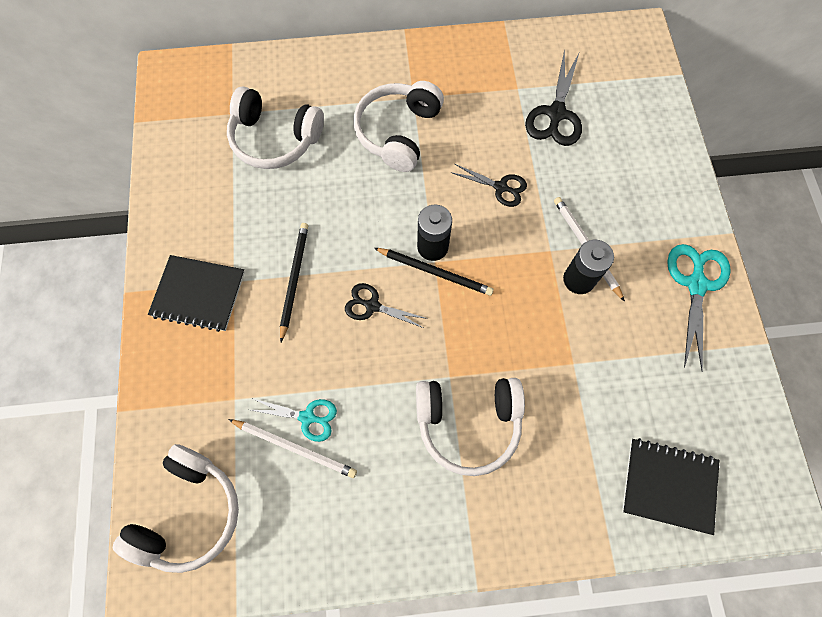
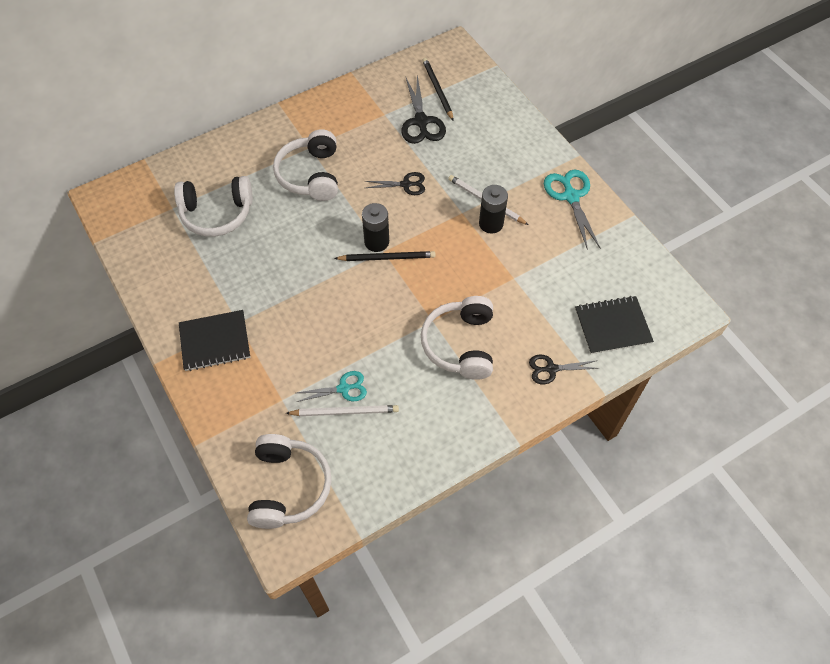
camera: 25 degrees left, 10 degrees down
black pencil [280,223,308,342] -> black pencil moved to [422,58,454,121]
black scissors [345,283,428,328] -> black scissors moved to [529,355,600,384]
white headphones [416,378,525,476] -> white headphones turned 120 degrees clockwise [421,296,493,380]

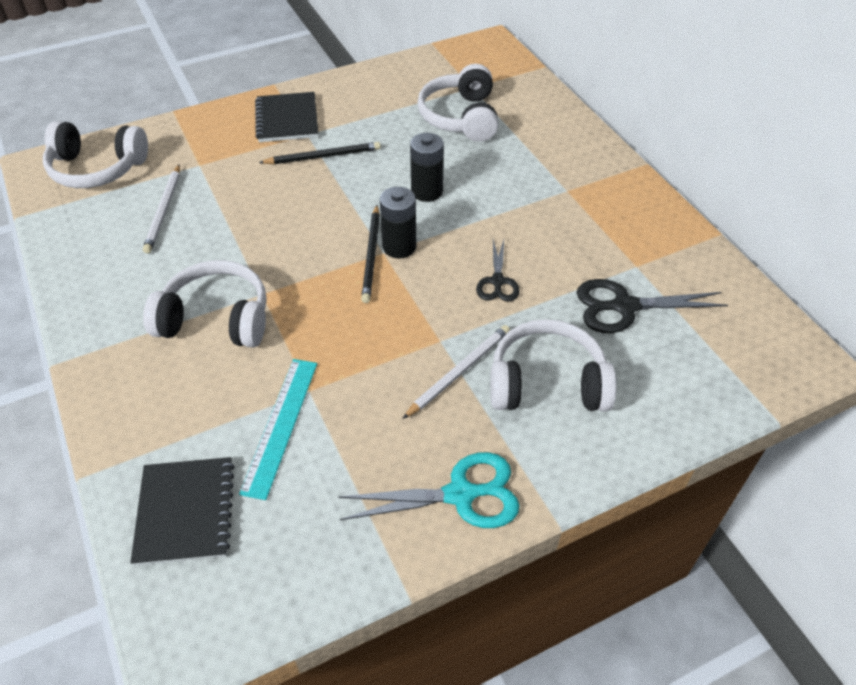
camera: 95 degrees right, 10 degrees down
white headphones [273,129,338,201] -> white headphones moved to [490,319,617,412]
turquoise scissors [297,371,367,402] -> none
black pencil [422,58,454,121] -> black pencil moved to [259,142,381,164]
black battery [479,185,508,234] -> black battery moved to [410,133,444,202]
black scissors [529,355,600,384] -> none
none -> turquoise ruler [239,359,317,500]

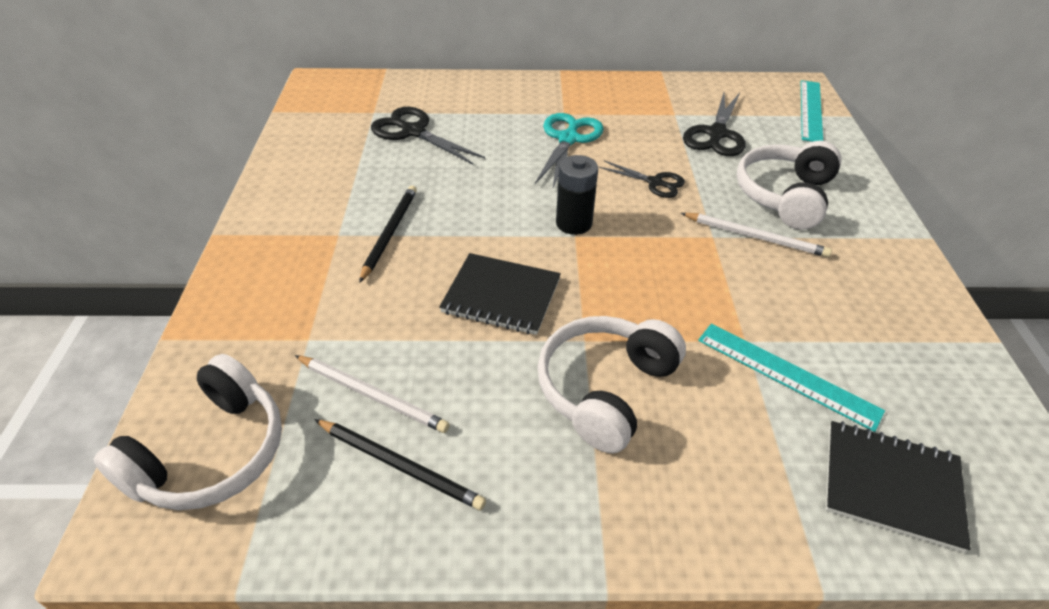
camera: 65 degrees left, 5 degrees down
black notebook [255,92,318,142] -> black notebook moved to [439,253,561,335]
turquoise scissors [338,452,520,528] -> turquoise scissors moved to [535,113,604,188]
black pencil [361,205,380,303] -> black pencil moved to [314,419,486,510]
white pencil [403,325,510,419] -> white pencil turned 135 degrees clockwise [681,213,832,257]
black battery [410,133,444,202] -> none
white headphones [418,64,499,142] -> black scissors [371,107,485,164]
none -> turquoise ruler [801,80,823,142]

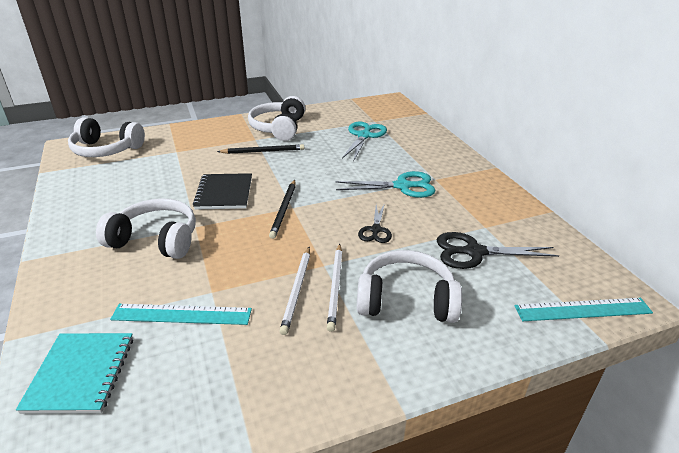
camera: 70 degrees right, 10 degrees down
white pencil [295,355,450,433] -> white pencil moved to [279,247,310,335]
black pencil [314,419,486,510] -> black pencil moved to [269,180,295,239]
black scissors [371,107,485,164] -> turquoise scissors [342,122,387,162]
black battery [556,155,598,235] -> none
turquoise ruler [698,323,885,432] -> turquoise ruler turned 75 degrees clockwise [110,304,252,325]
black notebook [826,421,971,553] -> turquoise notebook [16,333,133,414]
none -> white headphones [248,96,305,141]

